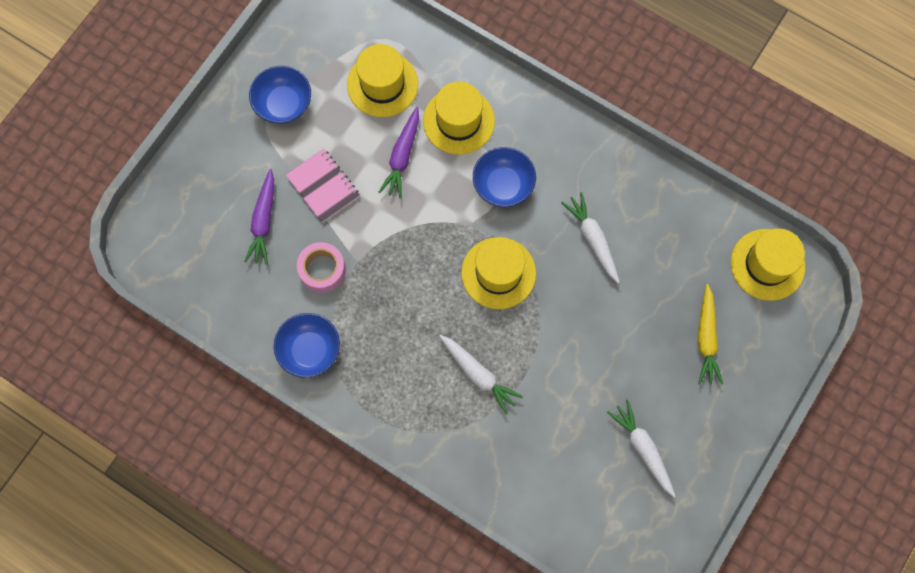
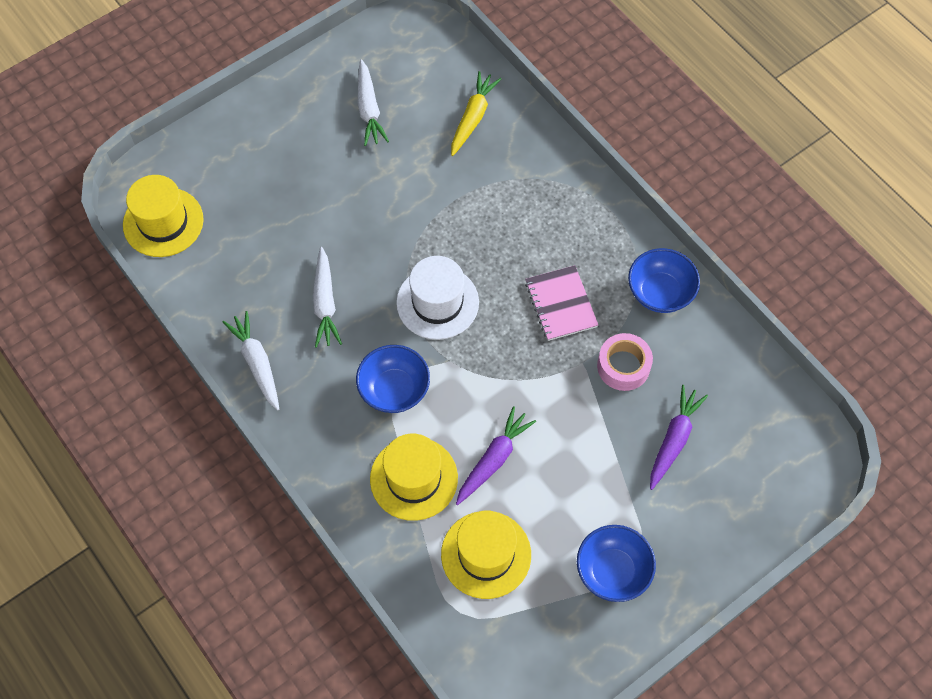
camera: 160 degrees left, 10 degrees down
pink notebook [286,149,360,223] -> pink notebook moved to [525,265,598,341]
white carrot [439,335,523,415] -> white carrot moved to [223,311,280,411]
yellow hat [461,237,536,309] -> white hat [396,256,479,340]
yellow carrot [698,284,723,385] -> yellow carrot moved to [451,71,501,156]

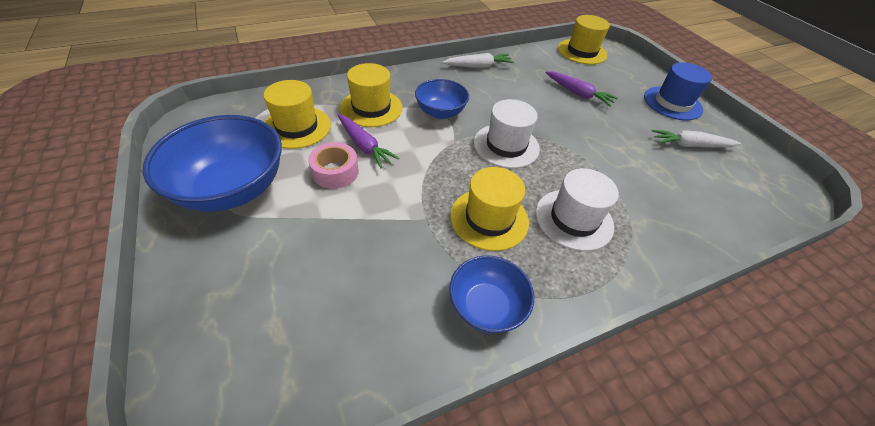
camera: 100 degrees right, 15 degrees down
white carrot [313,247,342,348] -> none
yellow carrot [451,71,501,156] -> none
pink notebook [525,265,598,341] -> yellow hat [450,167,529,251]
blue bowl [577,525,656,602] -> blue bowl [143,115,282,212], size x1.74
pink tape [597,333,653,391] -> pink tape moved to [308,142,359,189]
purple carrot [650,385,708,490] -> purple carrot moved to [545,71,618,107]
none -> white hat [536,168,619,251]
none -> blue hat [644,62,712,120]

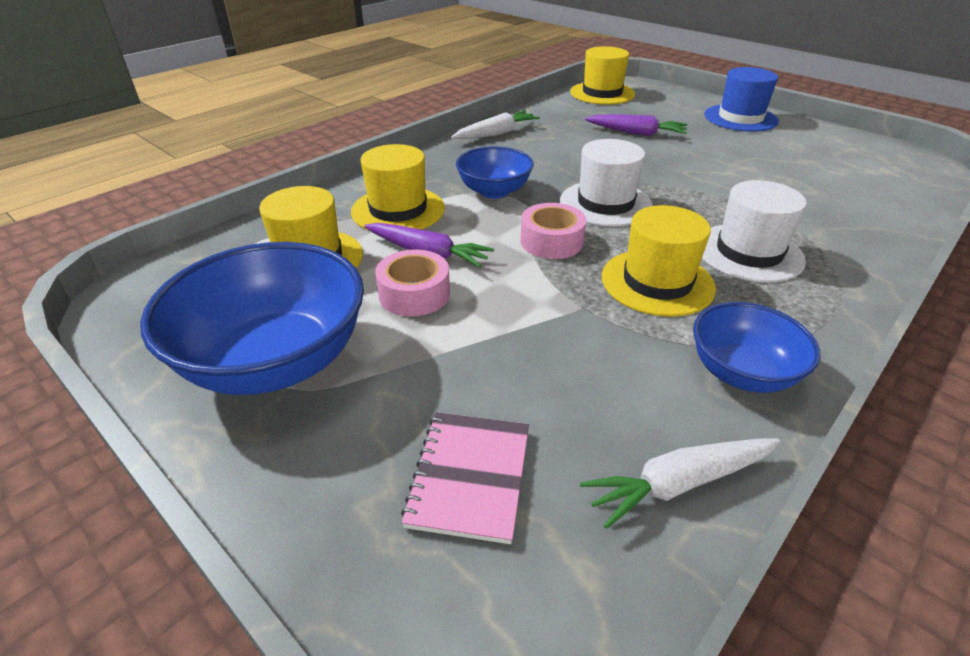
camera: 20 degrees left, 10 degrees down
white carrot [652,130,741,148] -> white carrot moved to [580,439,780,529]
none -> pink notebook [401,412,529,544]
none -> pink tape [520,203,587,259]

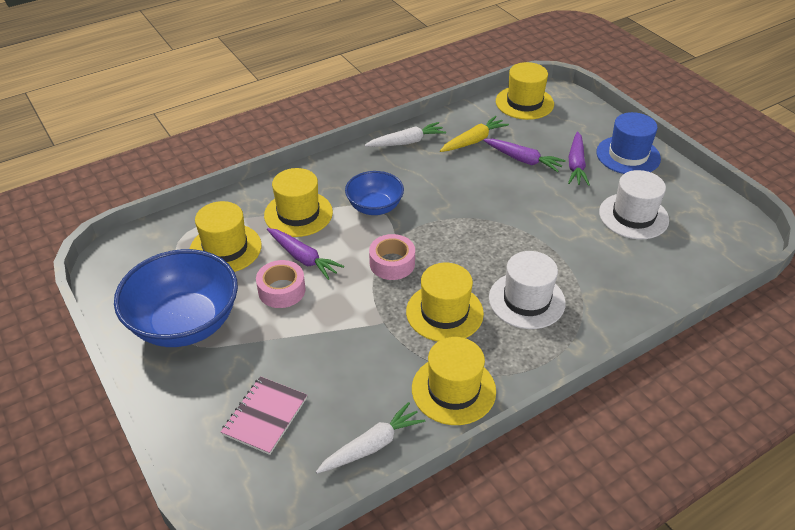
camera: 15 degrees right, 5 degrees up
white hat [560,139,653,227] -> white hat moved to [599,170,669,239]
white carrot [580,439,780,529] -> white carrot turned 150 degrees clockwise [316,402,425,474]
blue bowl [693,302,820,393] -> yellow hat [412,337,496,425]
none -> yellow carrot [440,116,509,152]
none -> purple carrot [568,131,590,186]

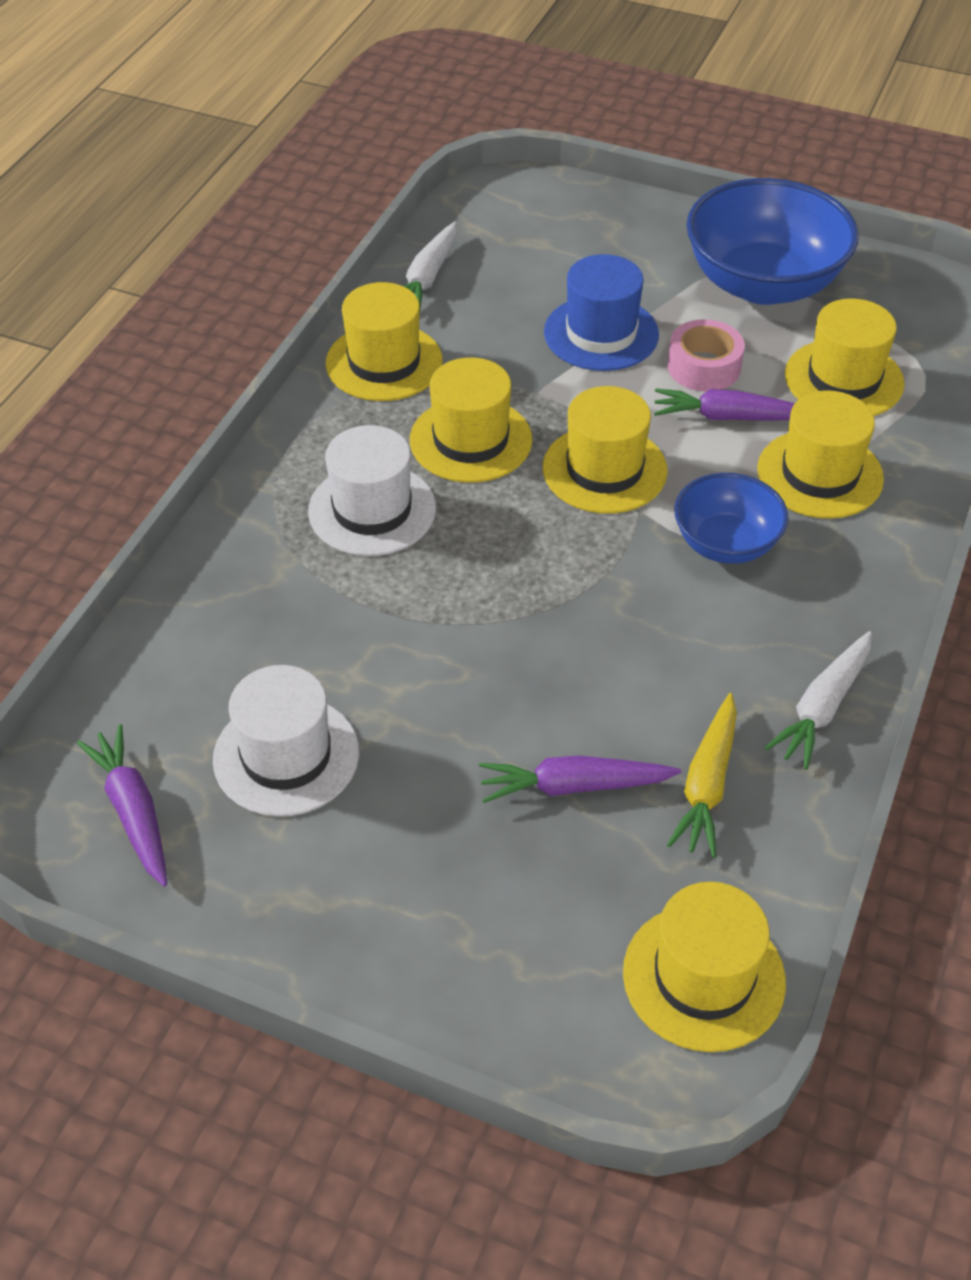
camera: 145 degrees right, 5 degrees up
pink notebook [221,376,307,455] -> none
pink tape [369,234,415,280] -> yellow hat [543,386,668,514]
purple carrot [568,131,590,186] -> purple carrot moved to [77,724,167,887]
blue hat [596,112,661,174] -> blue hat moved to [544,254,659,371]

